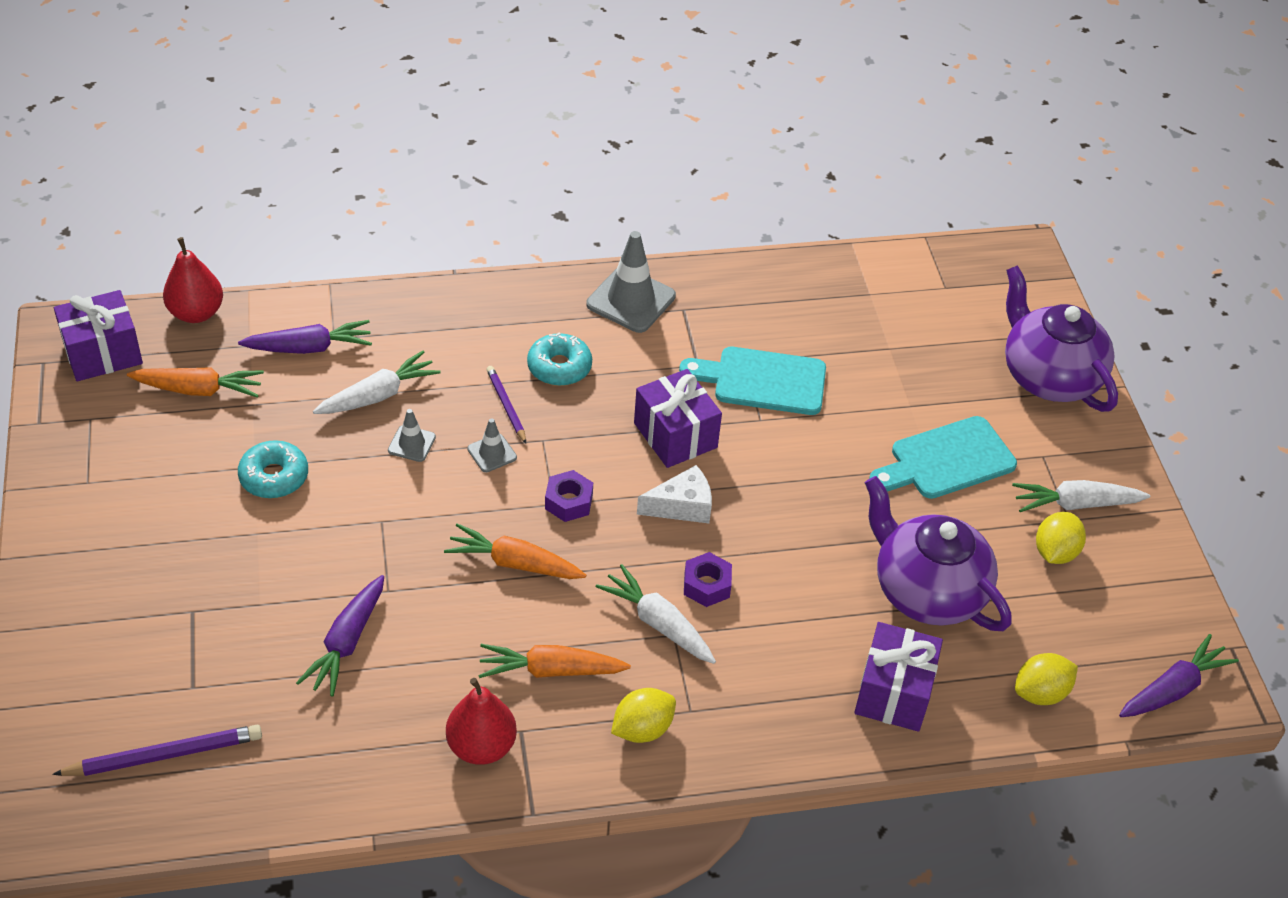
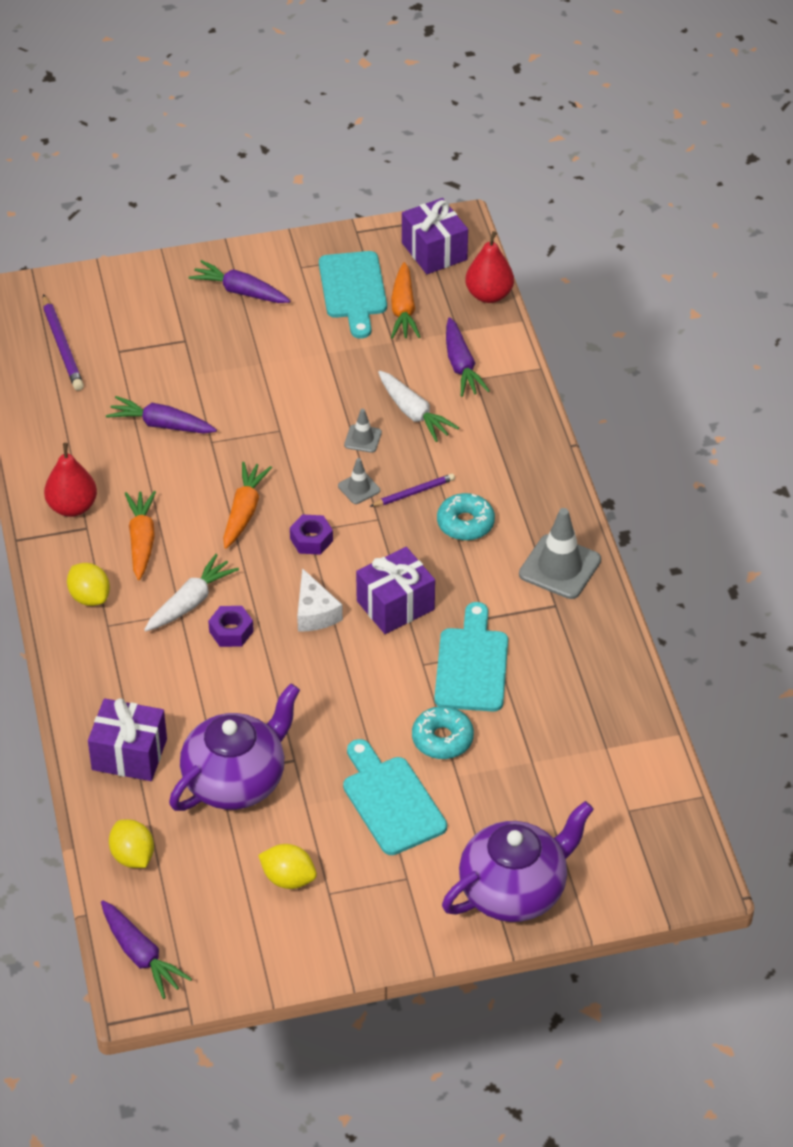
camera: 90 degrees right, 0 degrees up
turquoise donut [238,440,308,498] -> turquoise donut moved to [412,706,474,759]
white carrot [1012,480,1150,512] -> none
none -> purple carrot [188,260,290,303]
none -> turquoise cutting board [319,251,387,339]

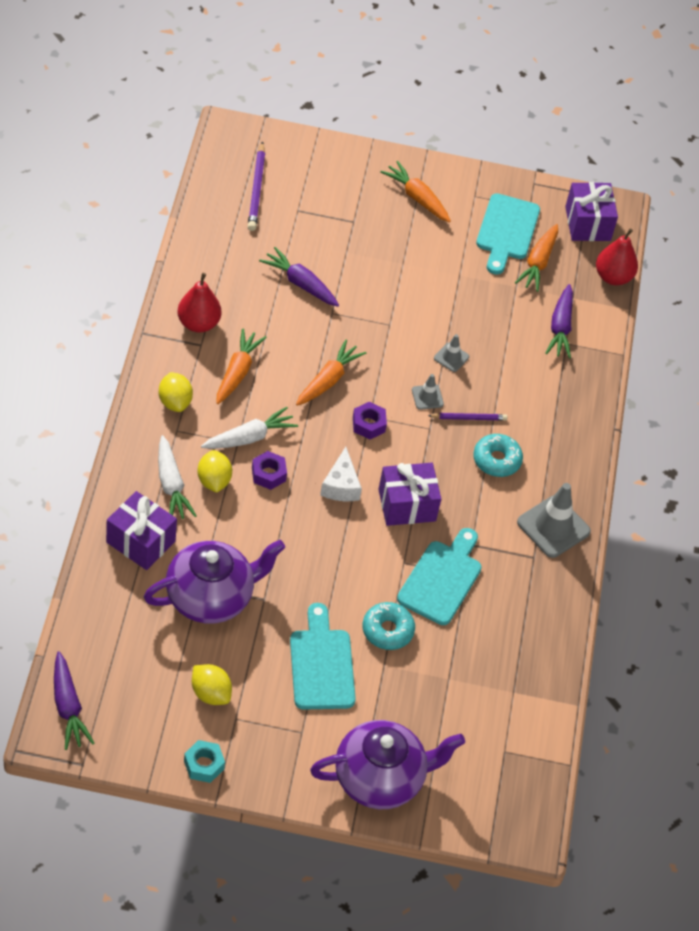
camera: 15 degrees right, 5 degrees up
yellow lemon [109,819,154,868] -> yellow lemon moved to [197,450,232,493]
purple carrot [188,260,290,303] -> orange carrot [380,161,451,222]
white carrot [378,371,459,442] -> white carrot moved to [158,435,197,519]
none -> turquoise nut [184,740,225,783]

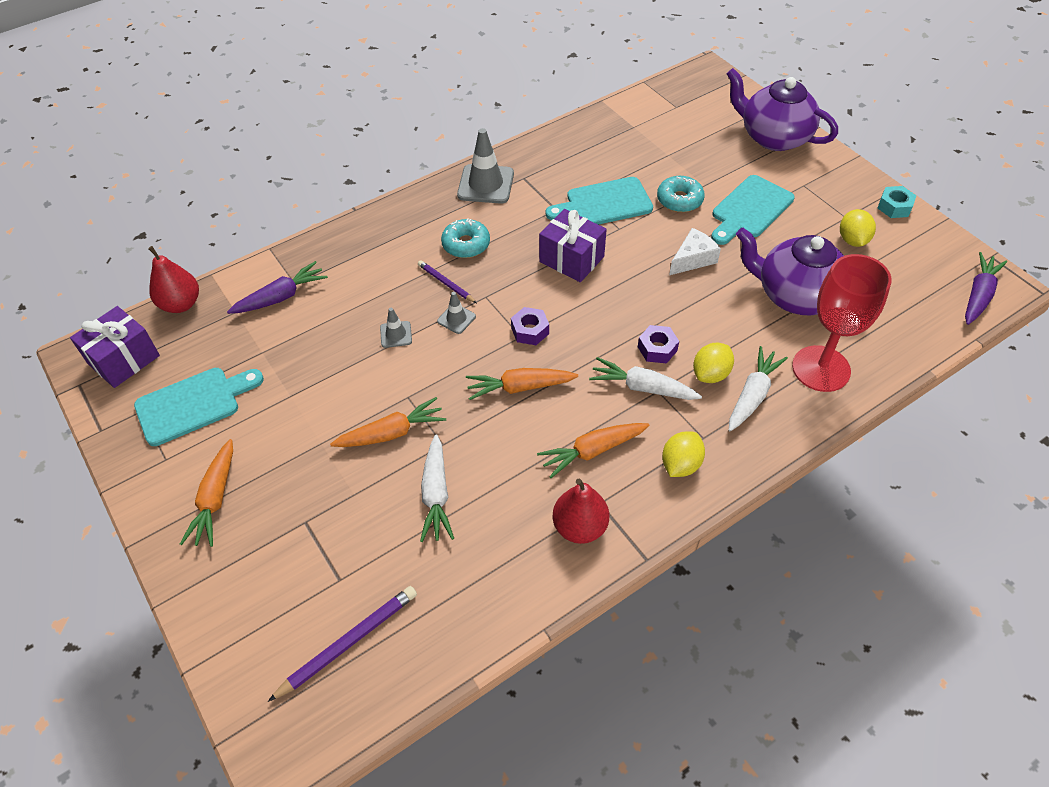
camera: 125 degrees left, 0 degrees up
purple gift [106,491,177,570] -> red goblet [792,254,892,392]
purple carrot [259,247,339,307] -> white carrot [420,434,454,542]
white cheese [320,447,362,501] -> white cheese moved to [669,228,721,275]
orange carrot [515,224,558,292] -> orange carrot moved to [330,397,446,447]

